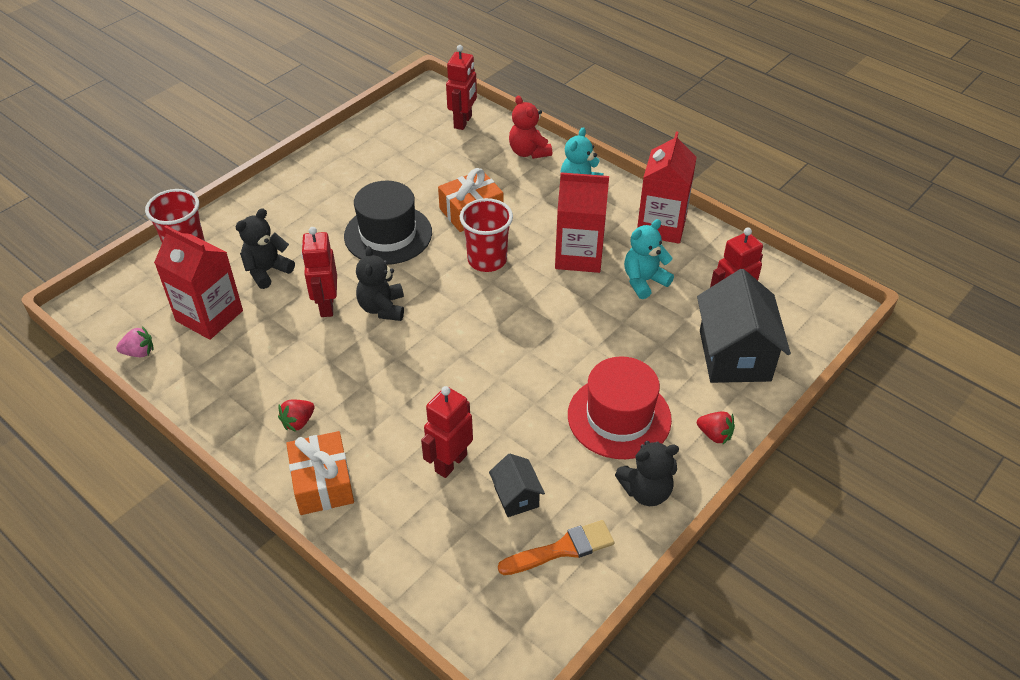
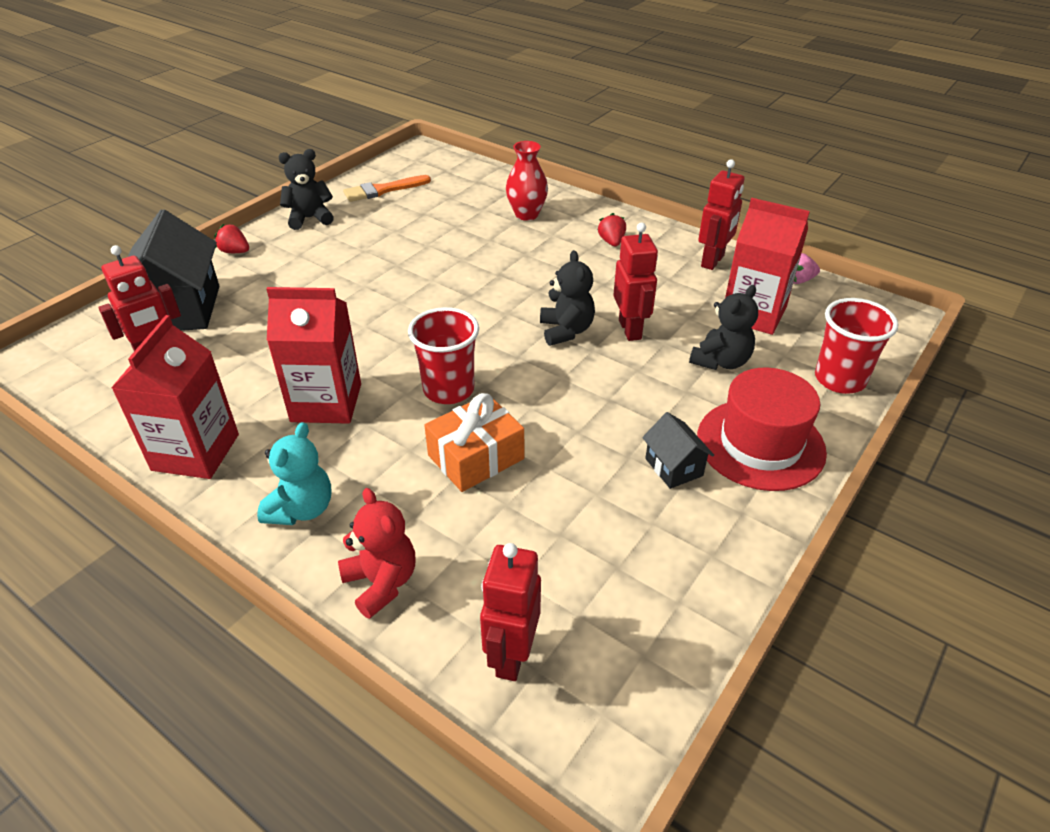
camera: 175 degrees right, 5 degrees down
red strawberry [278,400,315,432] -> red strawberry turned 45 degrees counterclockwise [598,213,626,246]
orange gift [286,431,354,515] -> none
black hat [344,181,432,265] -> none
red robot [421,386,473,478] -> red robot moved to [698,159,745,270]
black house [489,453,545,517] -> black house moved to [642,412,714,489]
red hat [568,356,672,459] -> red hat moved to [697,368,827,491]
turquoise teddy bear [624,219,674,299] -> none
none -> red vase [506,141,548,221]

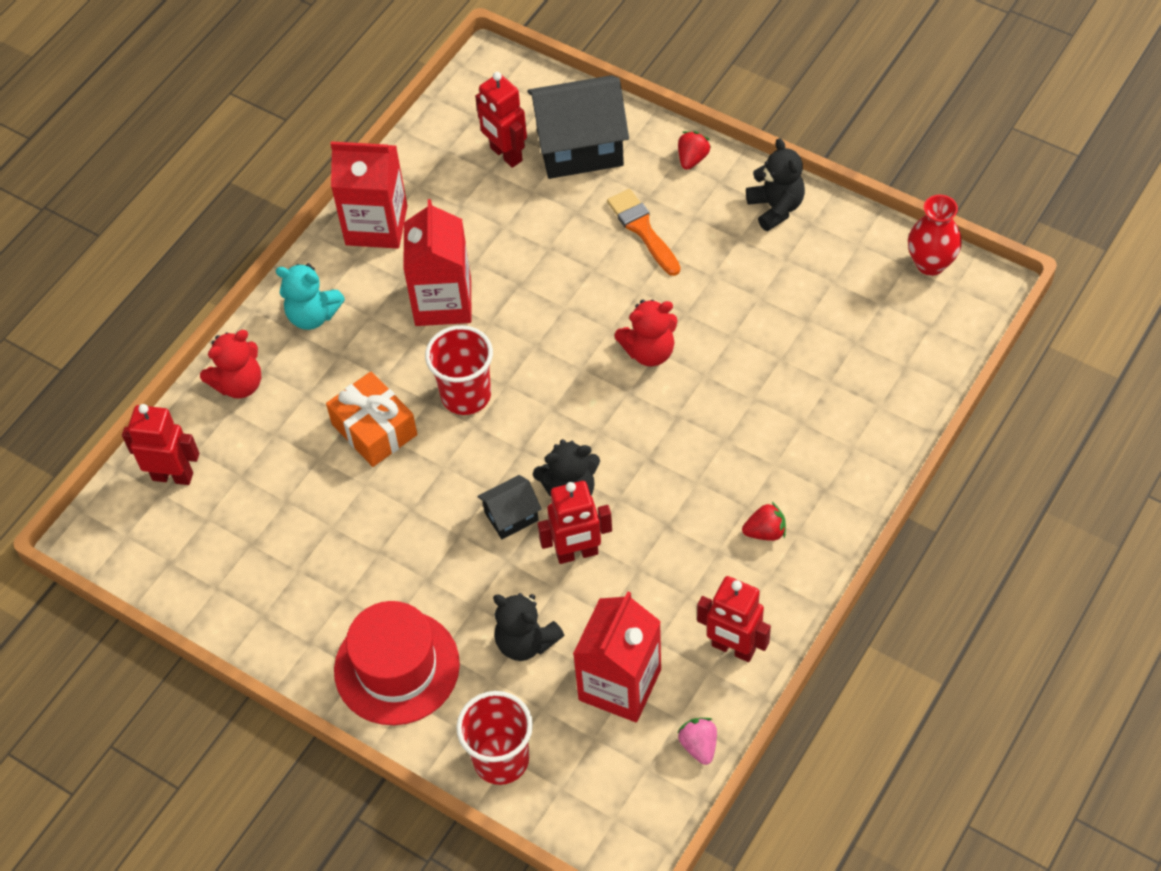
camera: 90 degrees right, 15 degrees up
orange brush [343,175,431,202] -> orange brush moved to [607,189,680,276]
red vase [506,141,548,221] -> red vase moved to [908,195,962,276]
black house [642,412,714,489] -> black house moved to [477,475,542,539]
none -> red teddy bear [614,299,677,366]

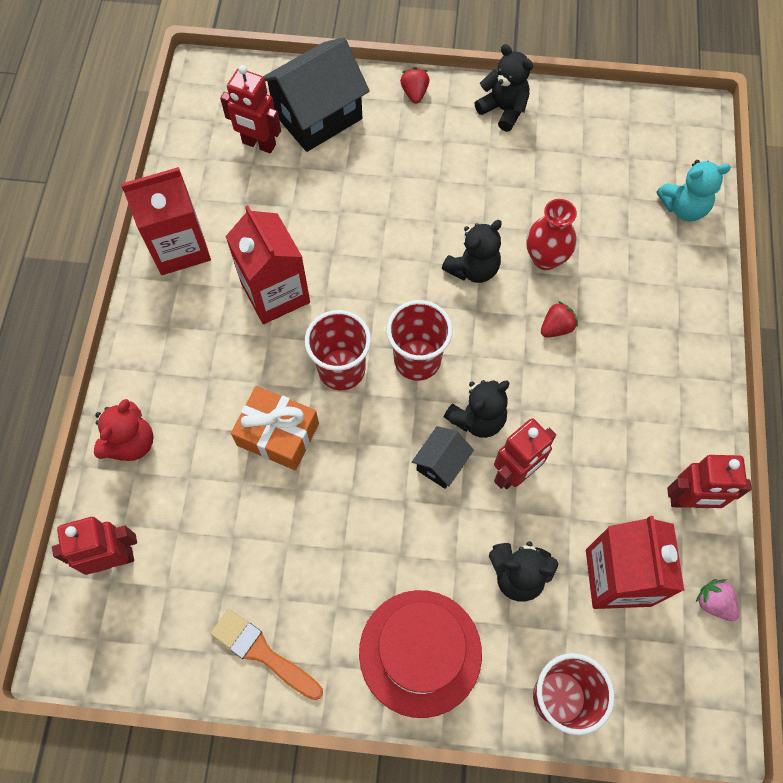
camera: 30 degrees left, 10 degrees up
turquoise teddy bear [276,263,345,330] -> turquoise teddy bear moved to [656,160,731,221]
orange brush [607,189,680,276] -> orange brush moved to [210,609,323,700]
red teddy bear [614,299,677,366] -> black teddy bear [442,220,502,283]
red strawberry [742,502,786,541] -> red strawberry moved to [541,301,578,338]
red vase [908,195,962,276] -> red vase moved to [526,199,577,270]
none -> red cup [386,300,453,381]

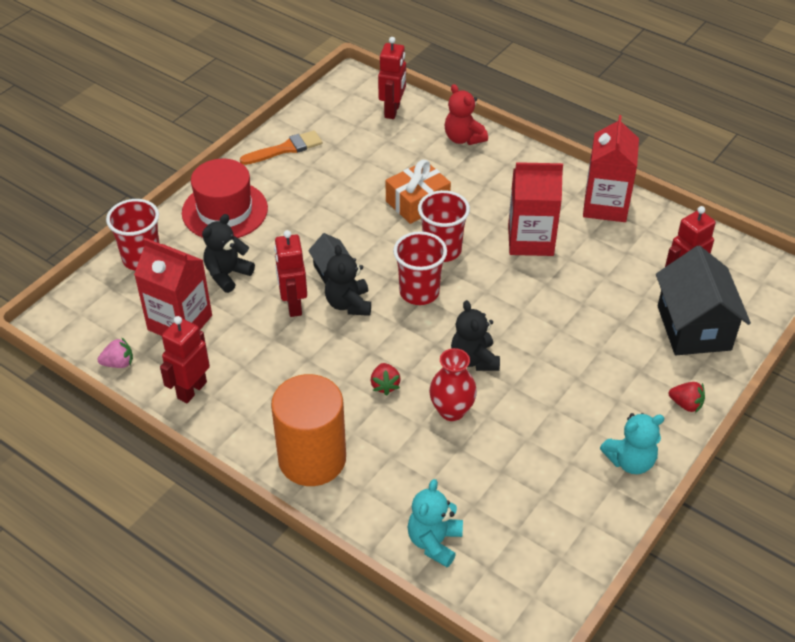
camera: 120 degrees right, 20 degrees down
black teddy bear [475,44,533,132] -> turquoise teddy bear [600,413,664,474]
none -> orange cylinder [271,374,346,486]

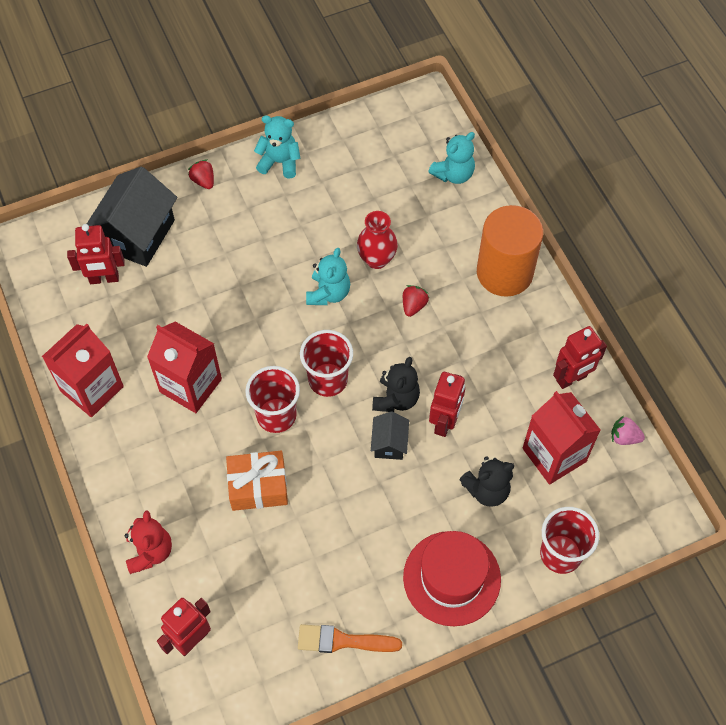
camera: 150 degrees left, 15 degrees up
black teddy bear [451,300,500,371] -> turquoise teddy bear [306,248,350,305]

